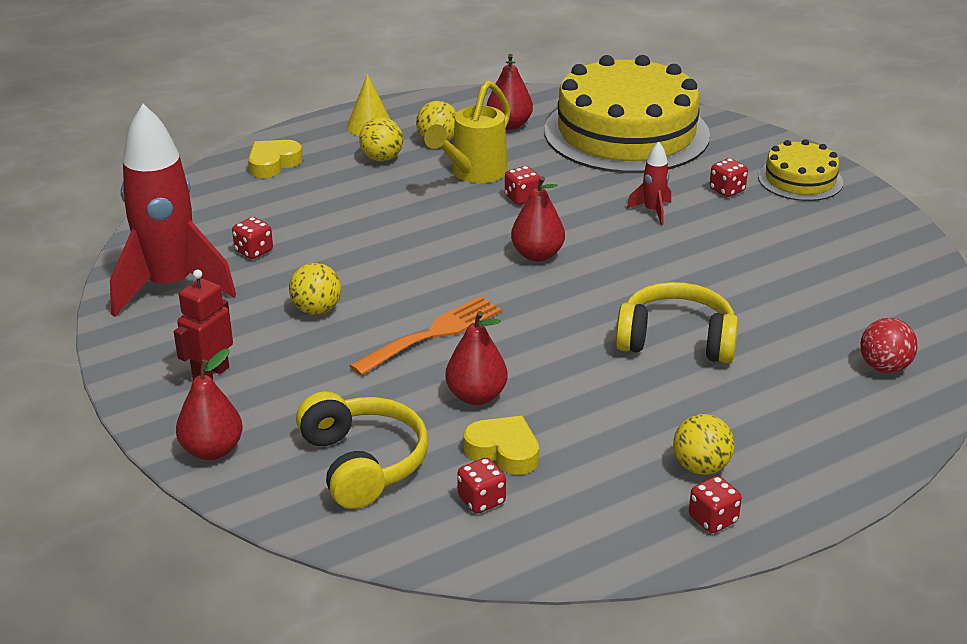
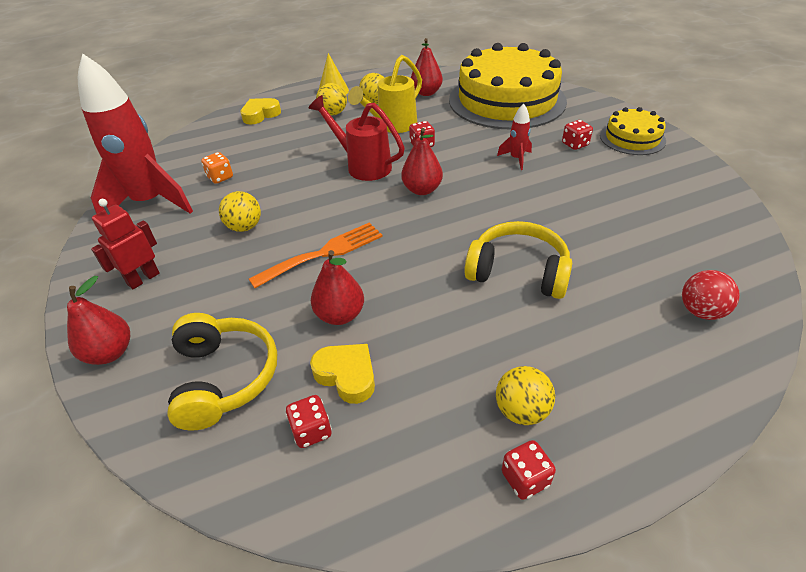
camera: 10 degrees right, 10 degrees up
red dice [232,217,273,259] -> orange dice [201,152,233,184]
none -> red watering can [309,95,405,181]

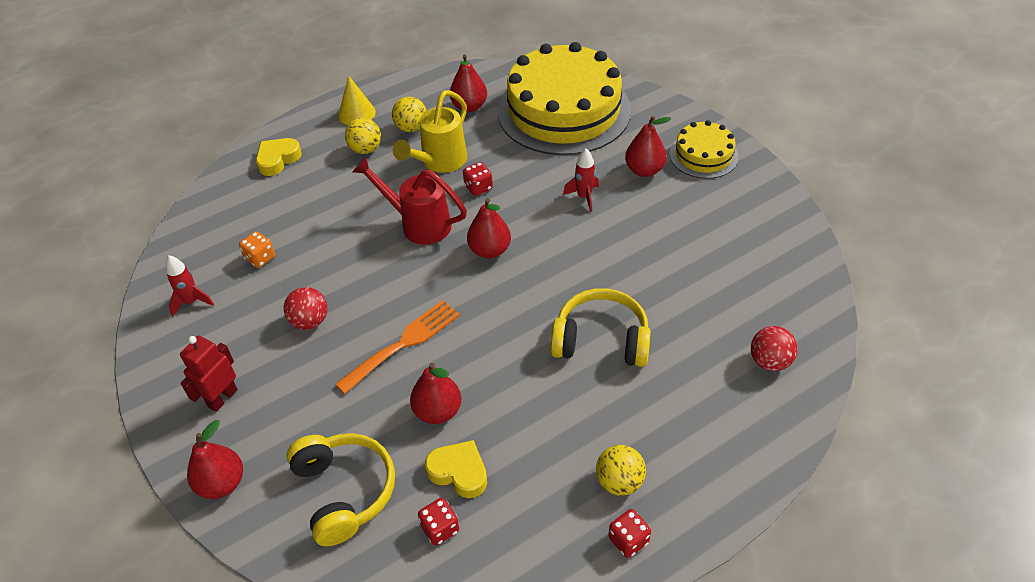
camera: 10 degrees left, 5 degrees up
red rocket [78,54,193,214] -> red rocket [166,255,214,316], size x0.42
yellow ball [219,191,261,232] -> red ball [284,287,327,330]
red dice [562,120,593,150] -> red pear [625,116,672,177]

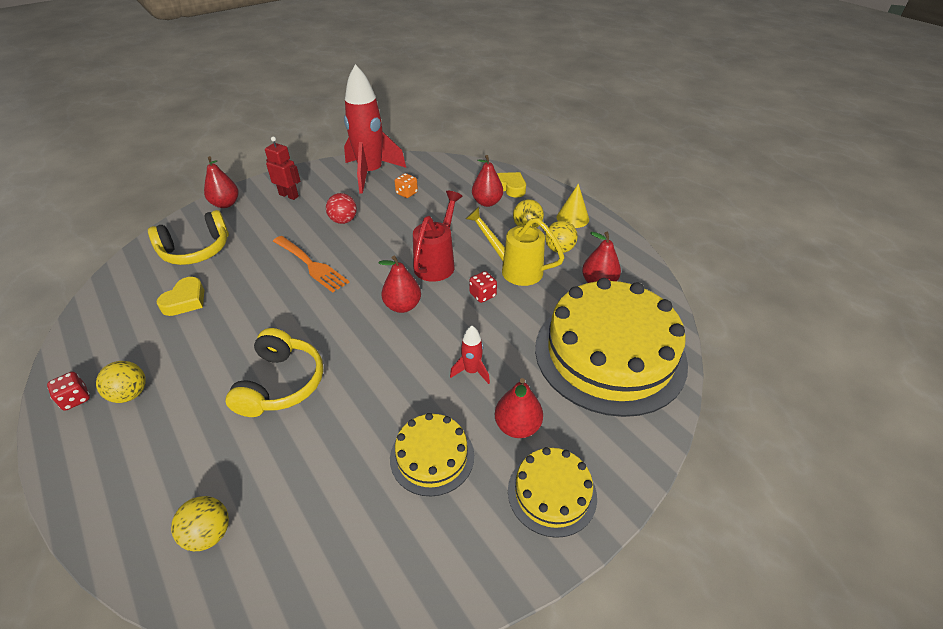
camera: 85 degrees right, 5 degrees down
red rocket [166,255,214,316] -> red rocket [344,64,406,194], size x2.37
red pear [410,363,461,424] -> red pear moved to [472,155,503,207]
red dice [418,498,459,545] -> none
red ball [751,326,798,371] -> yellow ball [171,496,229,551]
none -> yellow cake [390,413,474,496]

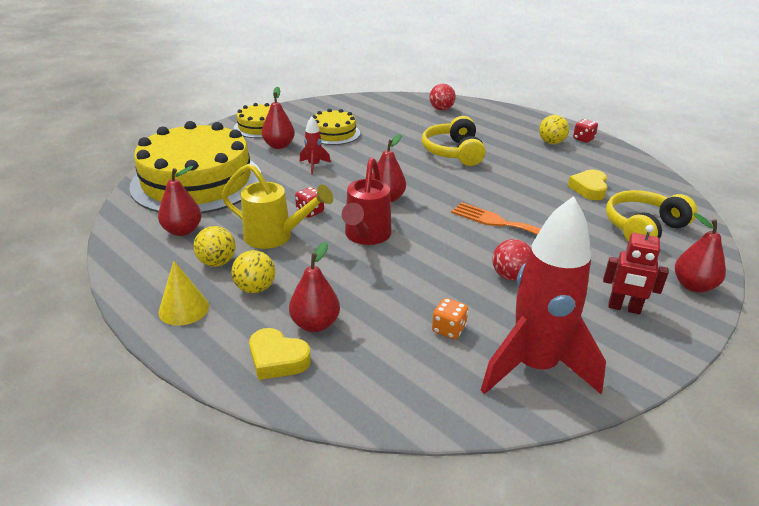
camera: 170 degrees right, 10 degrees down
yellow ball [171,496,229,551] -> red ball [429,84,456,110]

